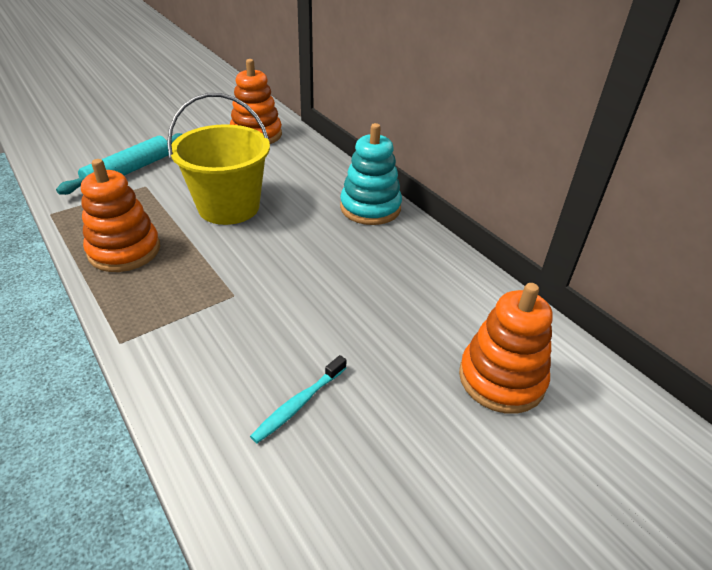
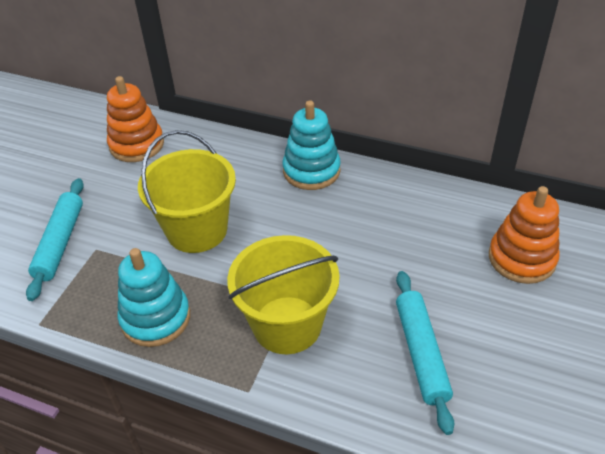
camera: 30 degrees left, 5 degrees up
orange stacking toy [81,159,160,272] -> turquoise stacking toy [118,248,190,347]
turquoise toothbrush [250,355,346,443] -> turquoise rolling pin [396,271,454,435]
none -> yellow bucket [227,235,339,354]

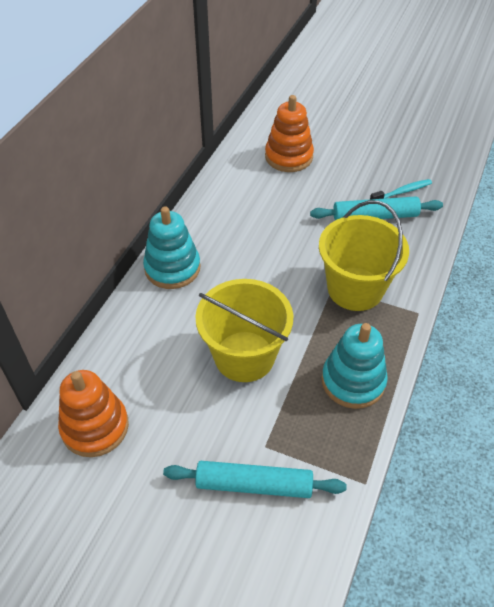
camera: 90 degrees left, 5 degrees up
none -> turquoise toothbrush [370,179,432,199]

